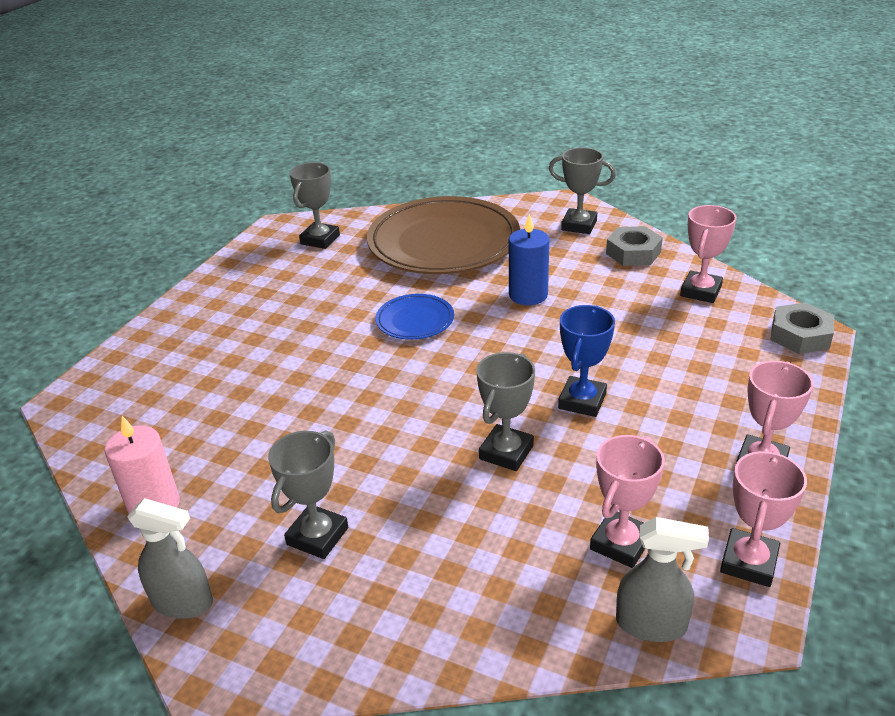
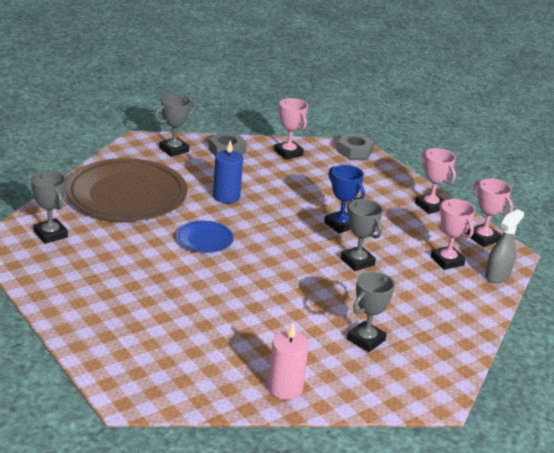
camera: 65 degrees left, 5 degrees down
grey spray bottle [127,498,213,619] -> none
grey trophy [268,430,348,559] -> grey trophy turned 75 degrees clockwise [347,271,395,352]

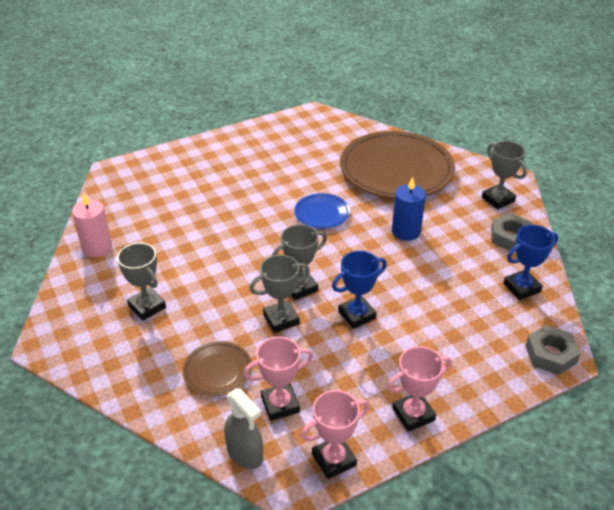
camera: 100 degrees right, 10 degrees up
grey trophy [31,171,68,244] -> grey trophy moved to [272,224,327,300]
pink trophy [274,98,308,160] -> blue trophy [503,225,558,300]
none -> brown plate [183,341,252,396]

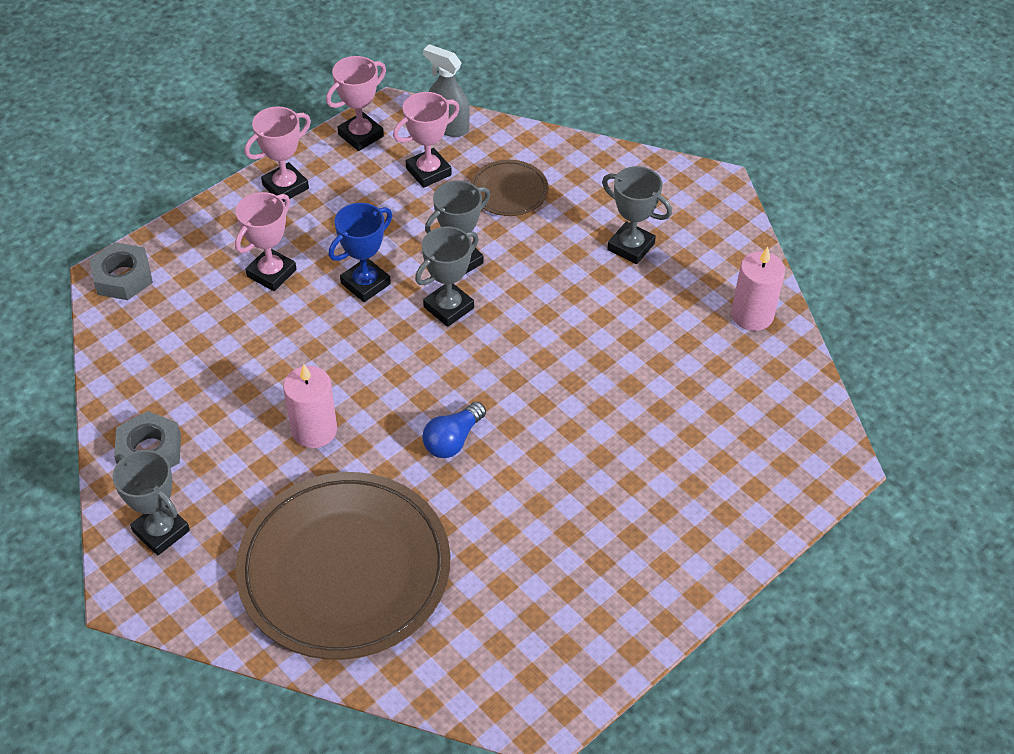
camera: 165 degrees right, 10 degrees up
blue plate [294,193,350,229] -> blue light bulb [422,402,486,458]
blue candle [392,177,426,241] -> pink candle [283,364,337,448]
blue trophy [503,225,558,300] -> none
none -> pink trophy [235,192,297,291]

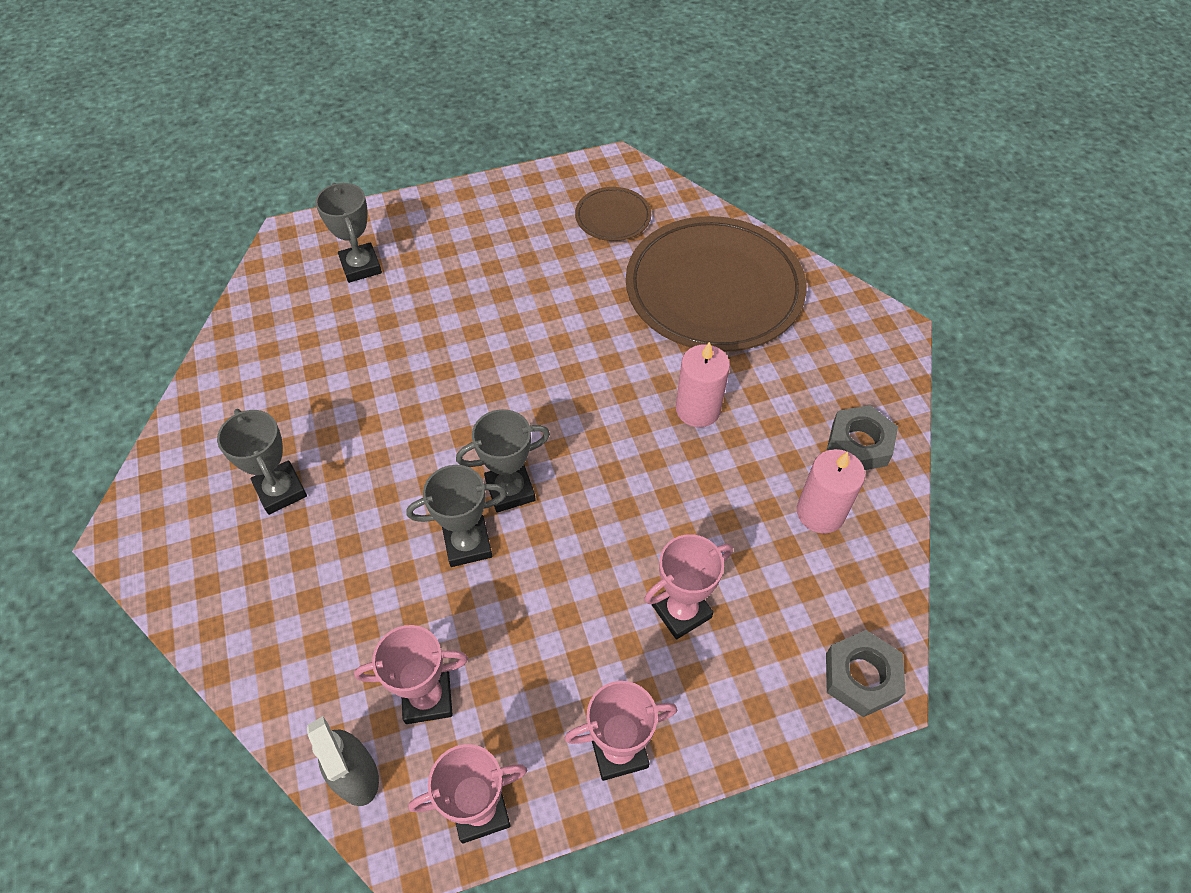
camera: 155 degrees left, 5 degrees up
grey trophy [113,450,190,555] -> grey trophy moved to [315,183,382,283]
blue trophy [328,203,392,302] -> none
blue light bulb [422,402,486,458] -> none
brown plate [471,160,548,216] -> brown plate moved to [575,187,651,241]
pink candle [731,247,785,331] -> pink candle moved to [797,449,865,534]

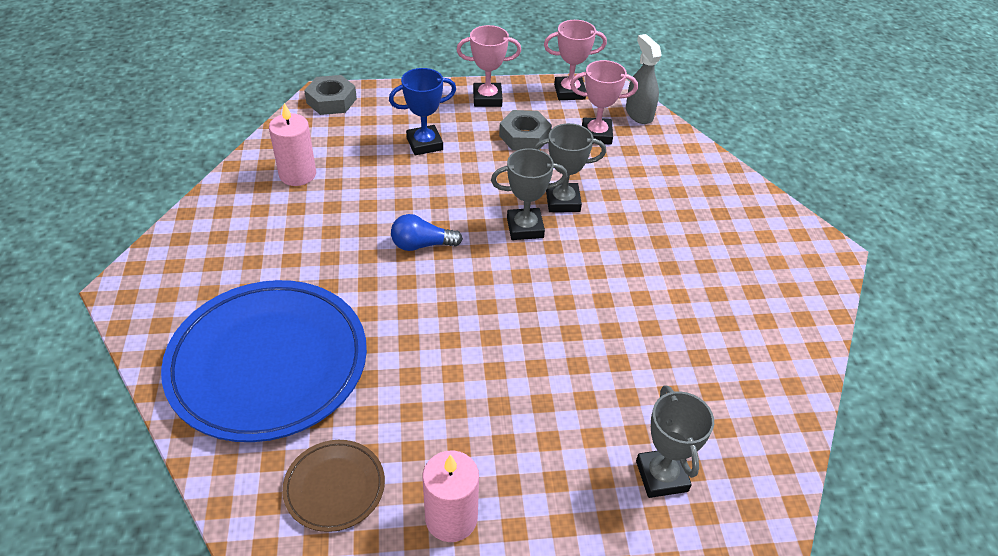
camera: 170 degrees left, 10 degrees down
grey trophy [217,409,307,515] -> none
brown plate [626,216,806,352] -> blue plate [161,280,367,442]
pink trophy [644,534,733,640] -> blue trophy [389,68,456,155]
pink candle [676,342,730,427] -> pink candle moved to [423,450,479,542]
grey nut [827,405,898,470] -> grey nut moved to [499,110,552,151]
none -> blue light bulb [391,214,463,251]

